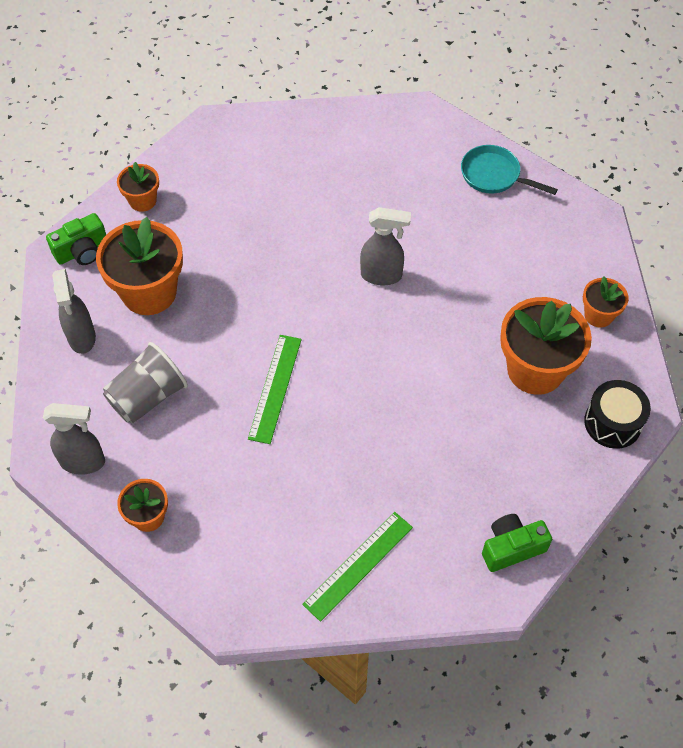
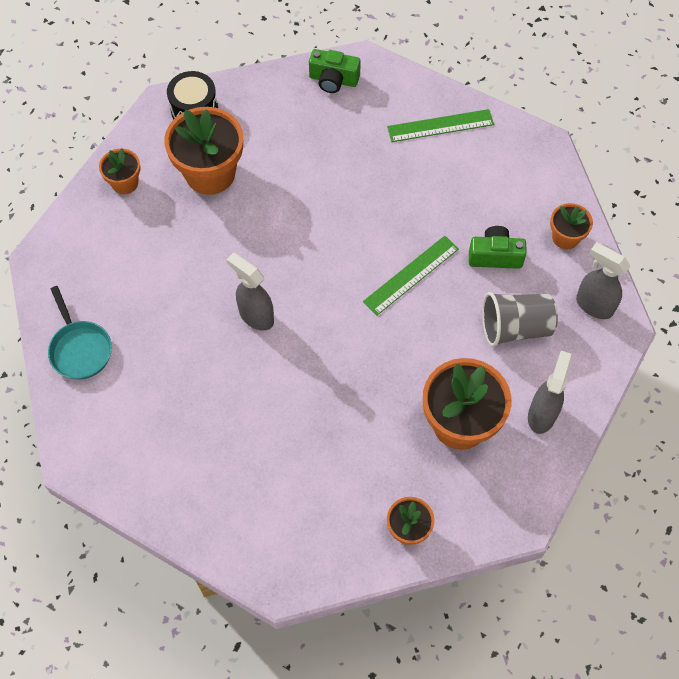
camera: 145 degrees left, 5 degrees up
green camera [46,213,106,265] -> green camera moved to [469,226,527,269]

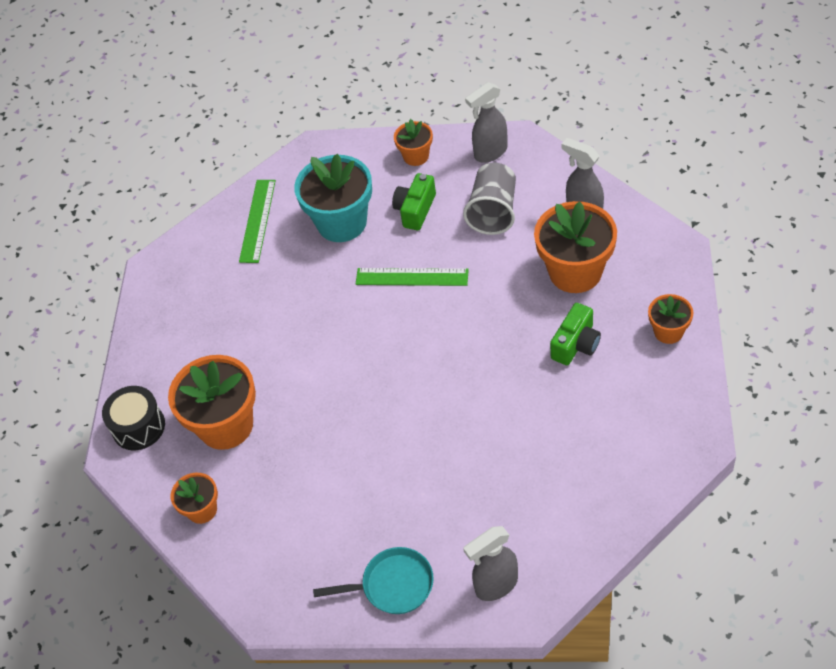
camera: 65 degrees left, 10 degrees down
grey spray bottle [226,253,274,331] -> grey spray bottle moved to [463,526,518,601]
green camera [309,49,361,93] -> green camera moved to [550,303,601,365]
green ruler [363,236,459,315] -> green ruler turned 60 degrees counterclockwise [356,268,469,286]
none -> turquoise flower pot [294,154,372,242]

